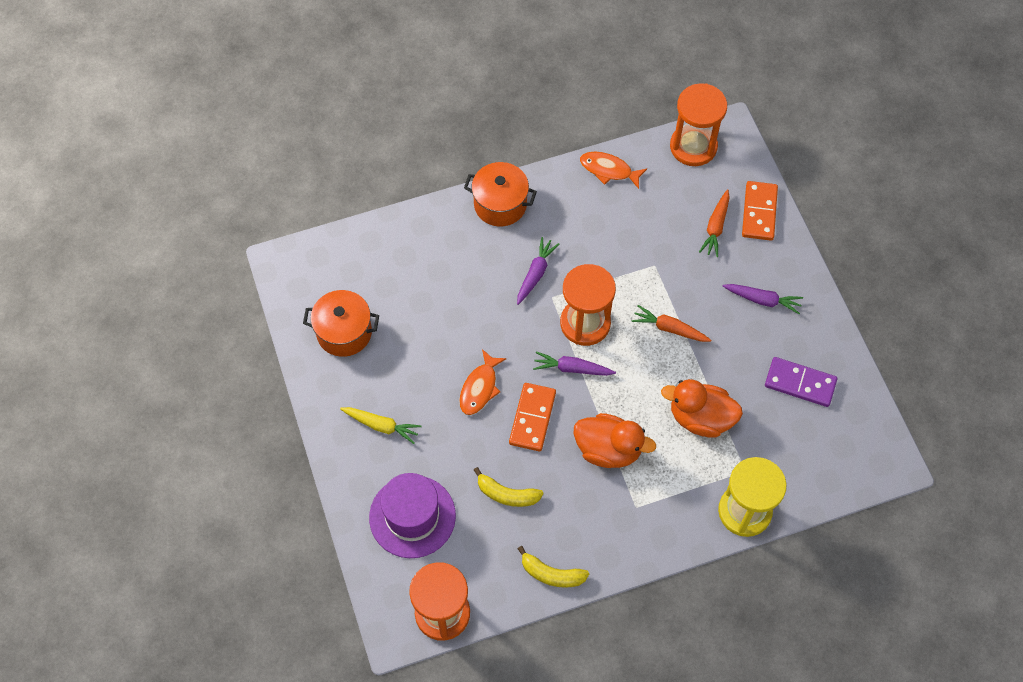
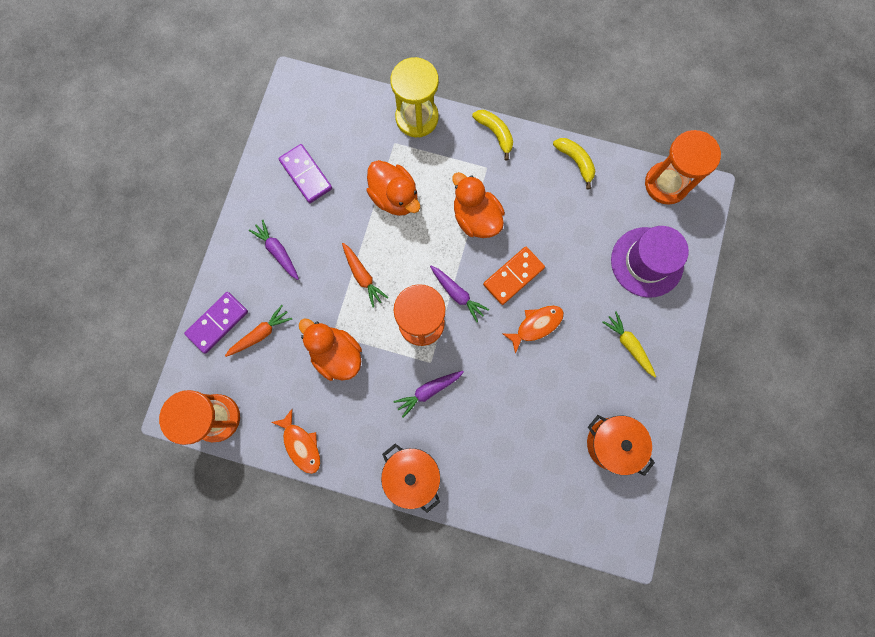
camera: 145 degrees left, 15 degrees up
yellow banana [474,467,544,507] -> yellow banana moved to [472,110,513,160]
orange domino [742,181,778,241] -> purple domino [184,292,248,354]
none -> orange duck [299,318,362,381]

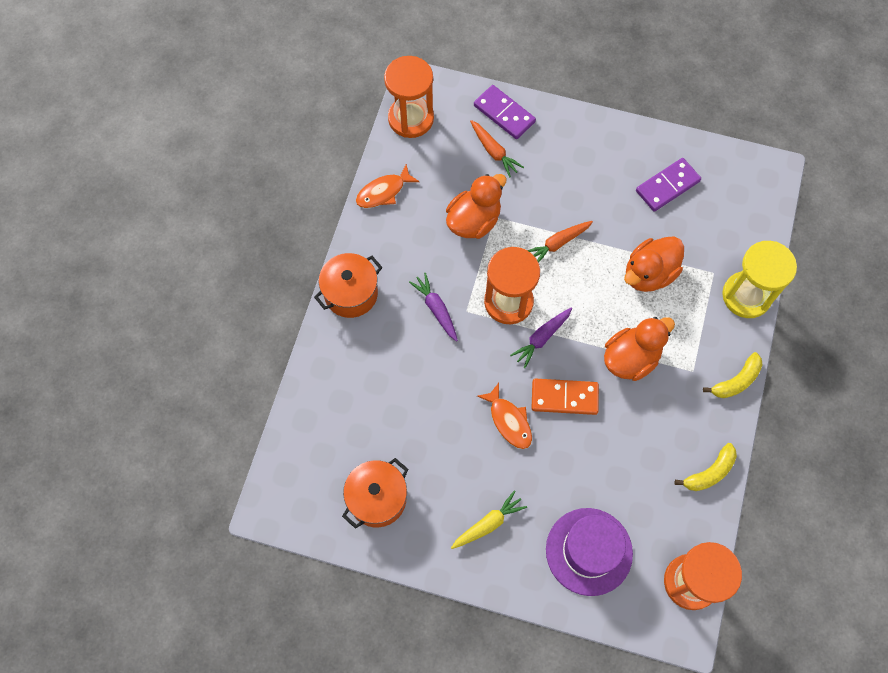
camera: 90 degrees right, 10 degrees down
purple carrot [249,220,299,280] -> none
orange domino [483,247,545,305] -> orange domino turned 45 degrees counterclockwise [532,378,599,415]

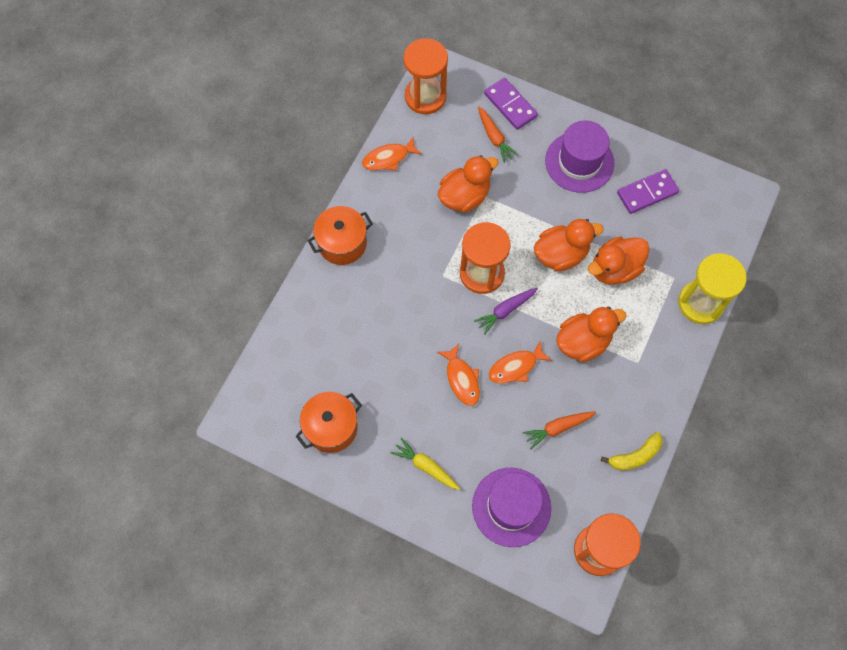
camera: 10 degrees right, 0 degrees up
purple carrot [409,273,458,342] -> none
yellow carrot [451,490,527,549] -> yellow carrot turned 120 degrees counterclockwise [391,437,460,490]
orange carrot [527,221,593,263] -> orange carrot moved to [523,411,596,449]
orange domino [532,378,599,415] -> orange fish [488,341,552,384]
yellow banana [703,352,763,398] -> none
none -> orange duck [534,219,604,272]
none -> purple hat [545,121,614,193]

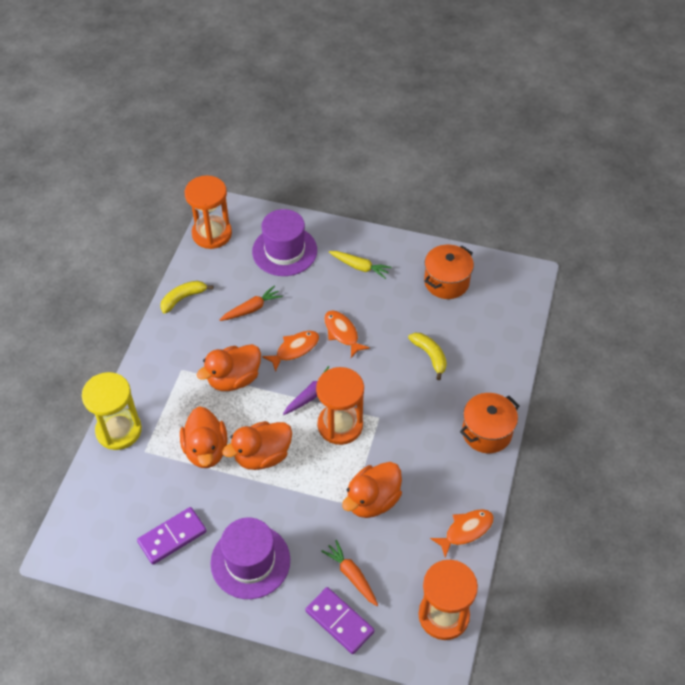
camera: 170 degrees right, 15 degrees down
orange duck [588,236,650,285] -> orange duck turned 120 degrees clockwise [180,406,228,468]
none -> yellow banana [408,333,447,380]

